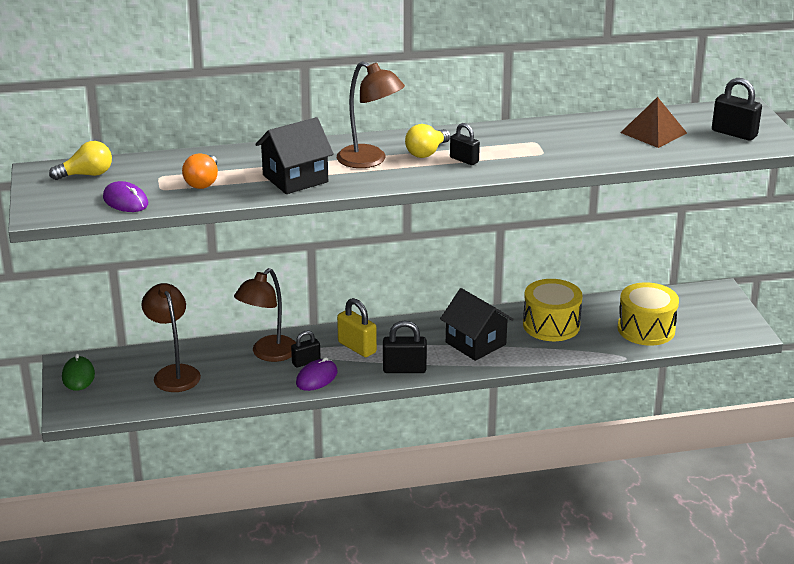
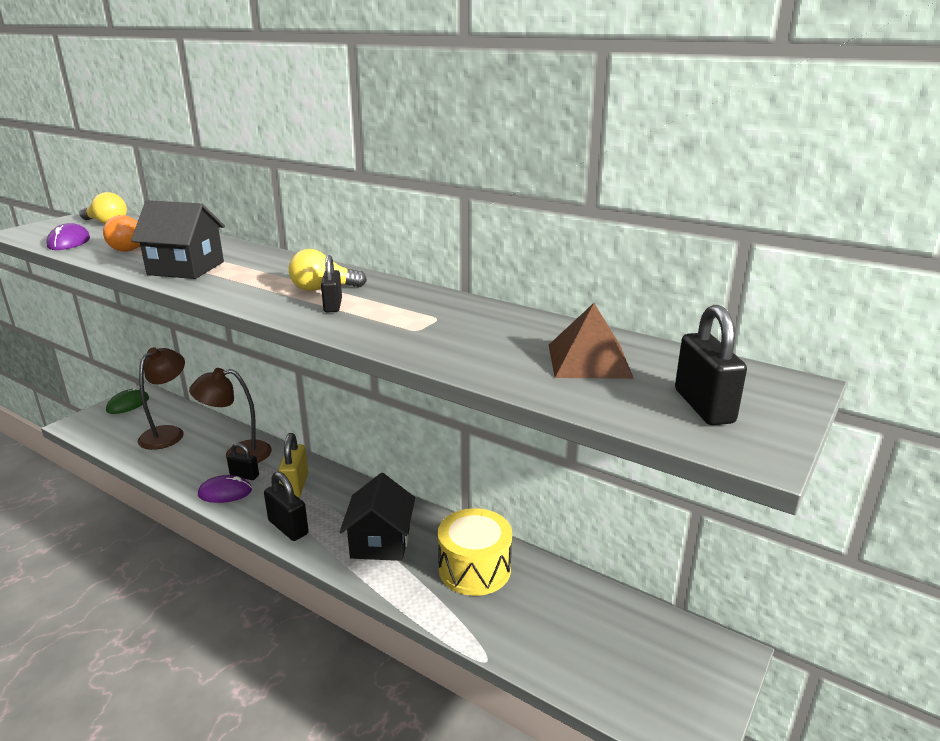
camera: 45 degrees right, 5 degrees down
brown lamp [337,61,405,168] -> none
yellow drum [617,282,679,346] -> none

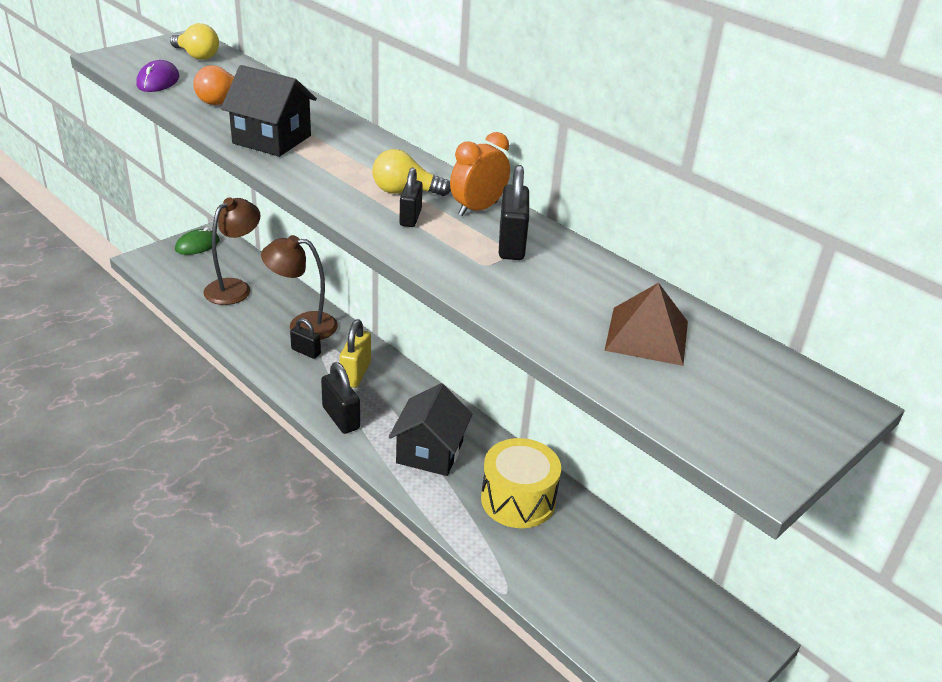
camera: 10 degrees right, 10 degrees up
purple mouse [198,475,252,503] -> none
black padlock [675,305,747,425] -> black padlock moved to [499,165,529,260]
none -> orange clock [450,132,510,216]

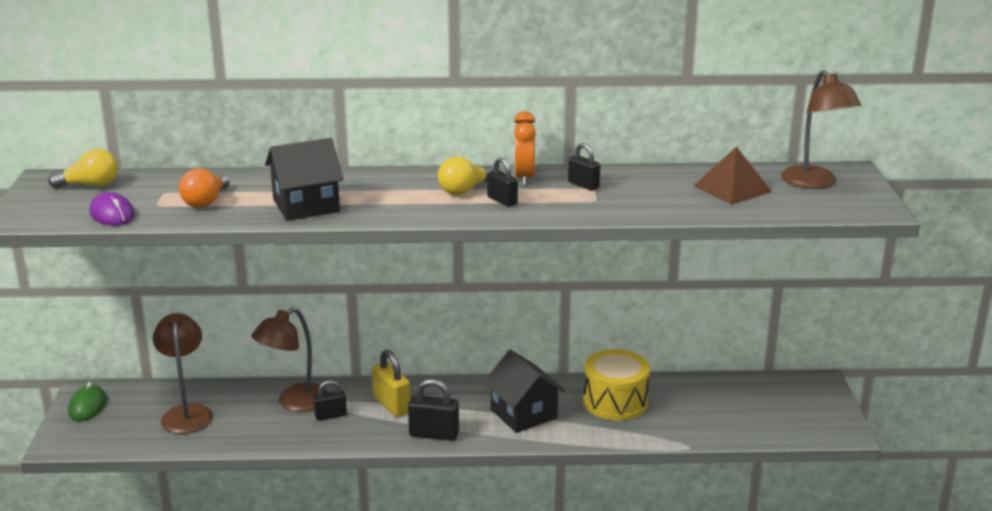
camera: 45 degrees left, 10 degrees down
black padlock [499,165,529,260] -> black padlock [568,143,600,190], size x0.65
none -> brown lamp [781,70,861,189]

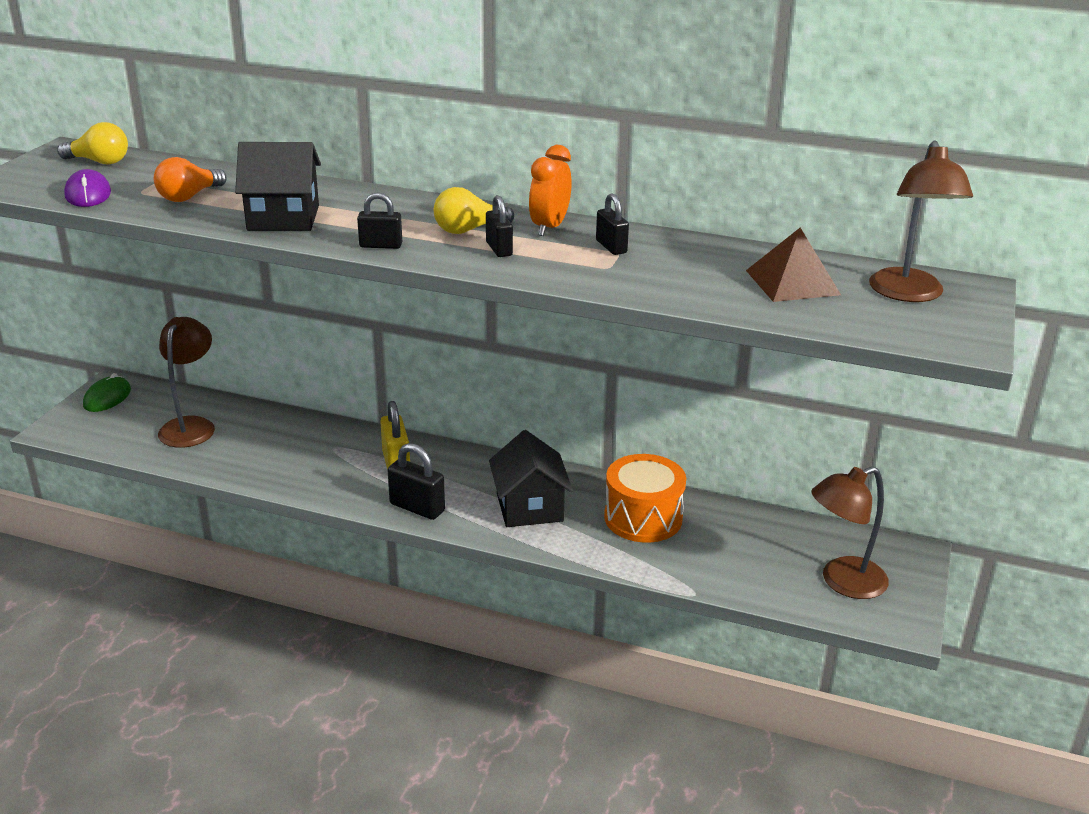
camera: 20 degrees right, 5 degrees up
brown lamp [251,307,328,412] -> brown lamp moved to [811,466,889,599]
black padlock [313,380,347,420] -> black padlock moved to [357,192,402,249]
yellow drum [583,349,650,420] -> orange drum [604,454,686,542]

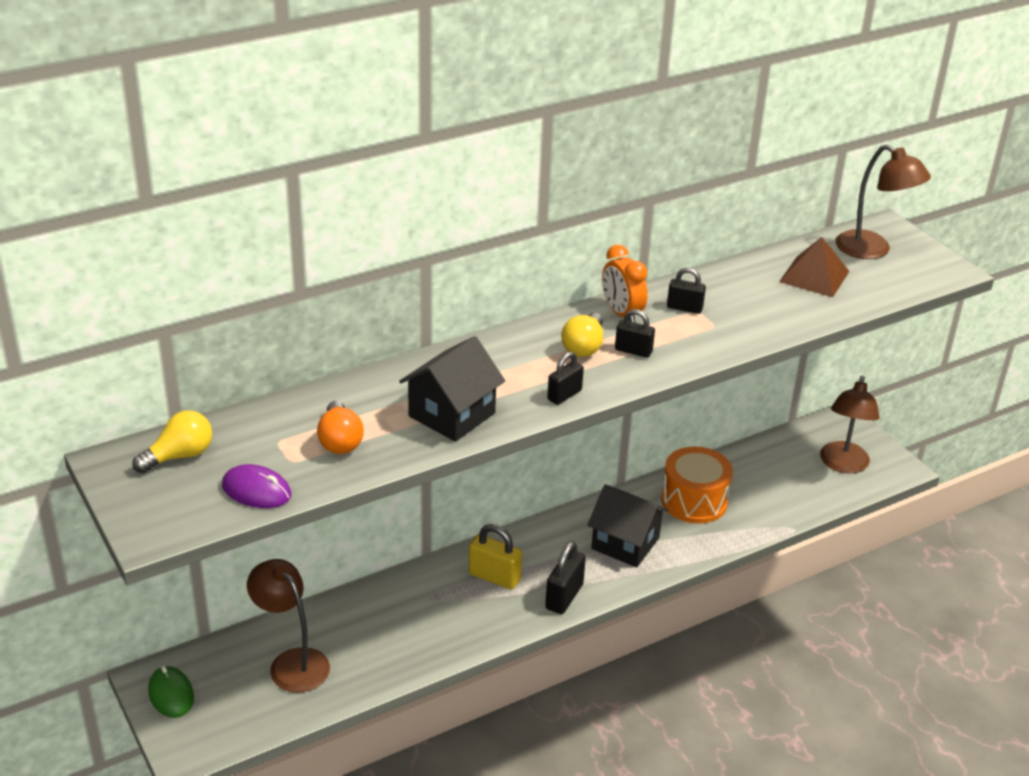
camera: 50 degrees left, 5 degrees up
black padlock [388,443,445,520] -> black padlock turned 45 degrees counterclockwise [545,541,586,614]

